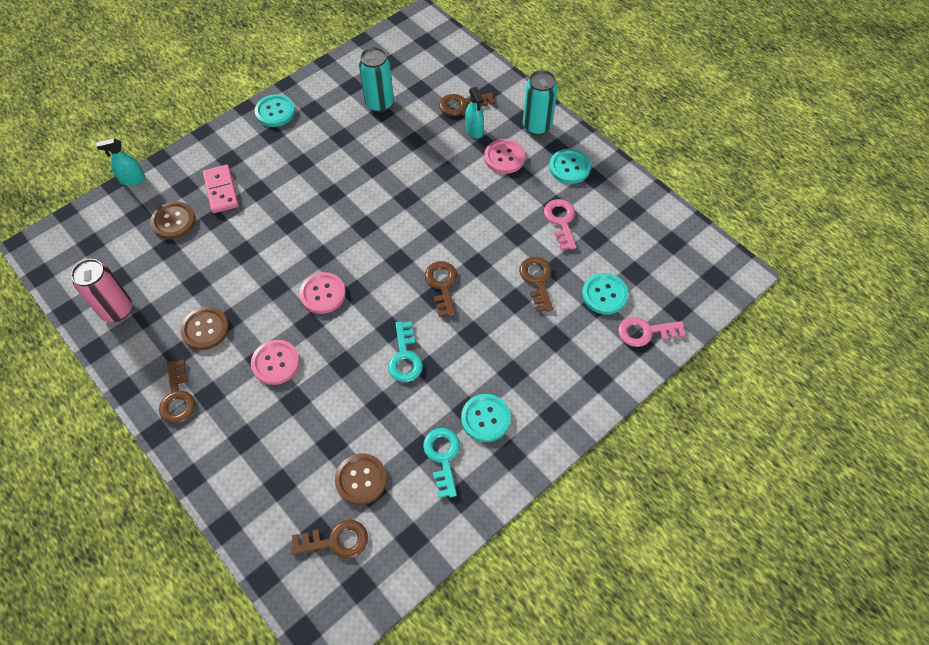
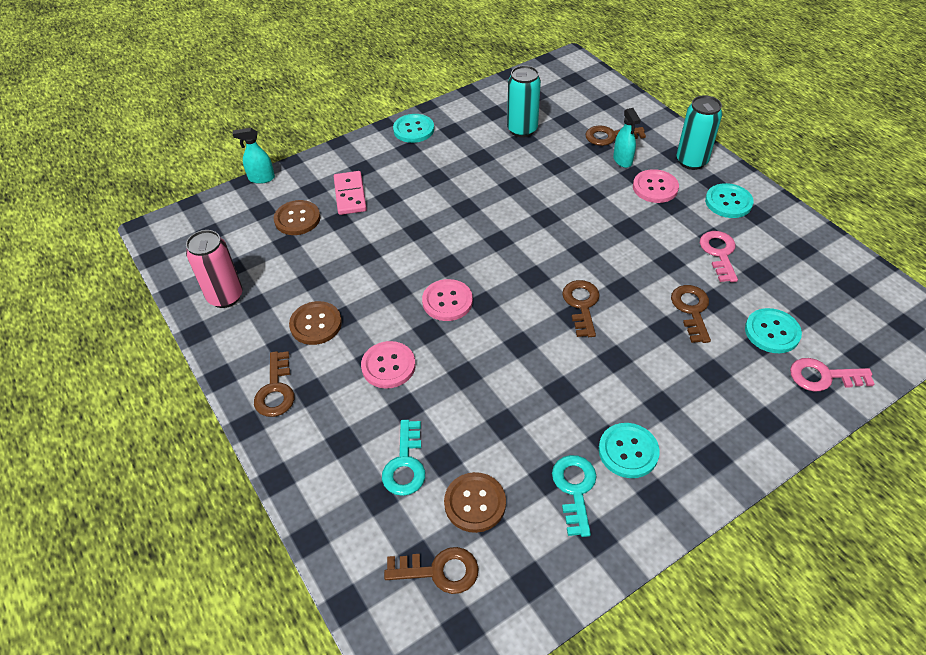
camera: 10 degrees right, 10 degrees down
turquoise key [388,321,423,382] -> turquoise key moved to [382,420,425,496]

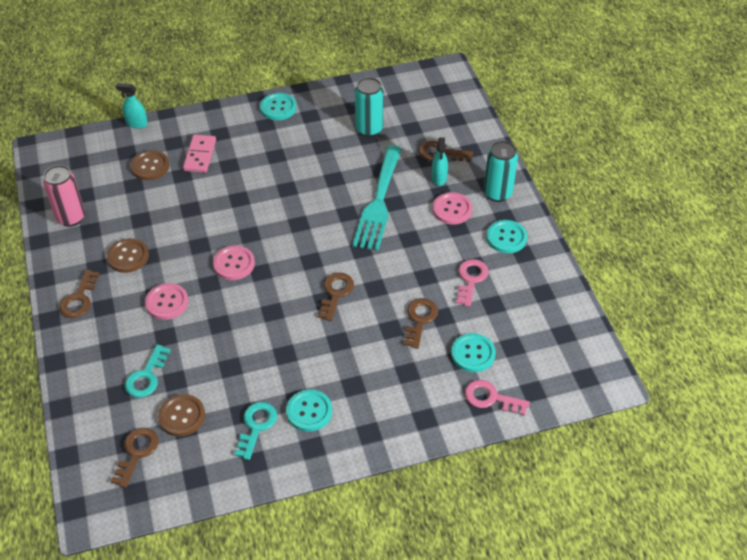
camera: 15 degrees right, 0 degrees up
brown key [384,547,479,594] -> brown key turned 90 degrees counterclockwise [111,428,159,488]
none -> turquoise fork [353,145,402,251]

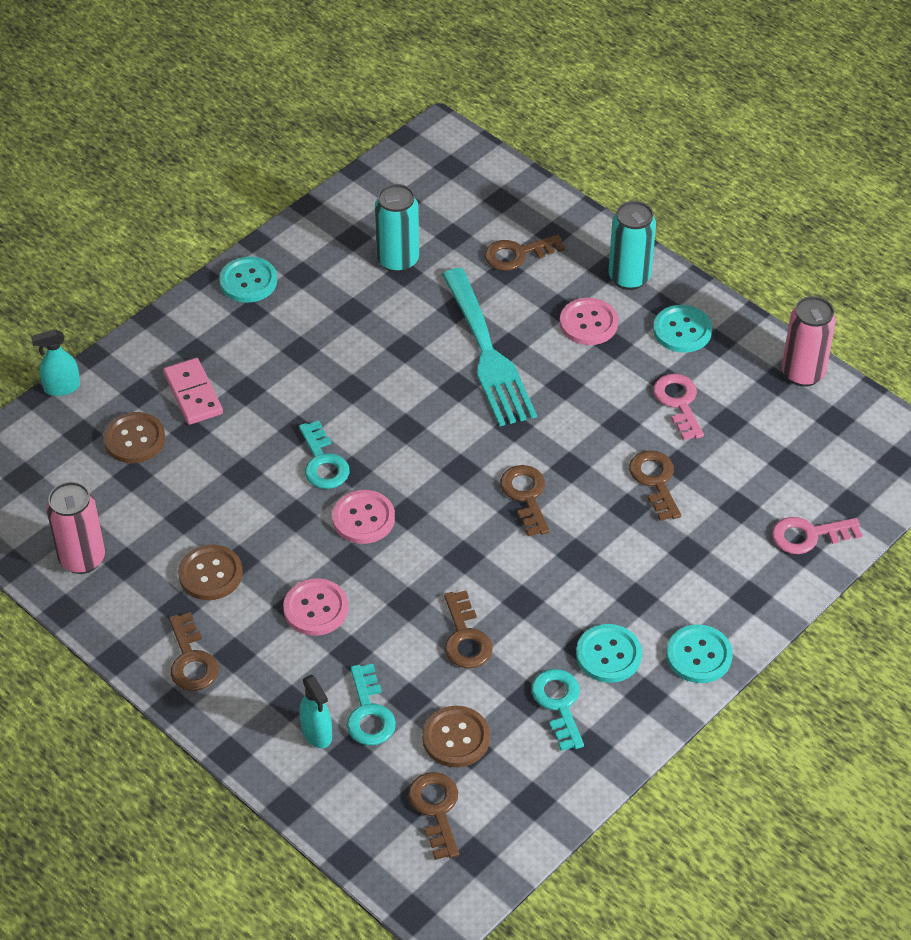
camera: 30 degrees left, 0 degrees up
turquoise spray bottle [432,137,448,186] -> turquoise spray bottle moved to [299,675,332,748]
turquoise button [451,333,496,372] -> turquoise button moved to [666,624,733,683]
none -> turquoise key [299,421,350,489]
none -> brown key [444,591,493,668]
none -> pink can [782,296,836,387]

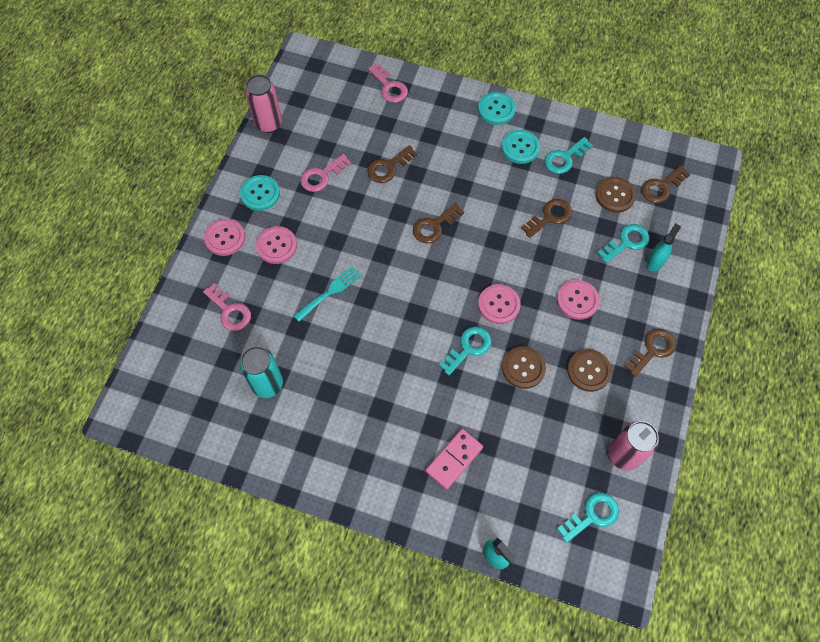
camera: 115 degrees left, 15 degrees up
brown button [103,412,165,463] -> brown button moved to [502,346,546,389]
turquoise button [219,256,277,303] -> none
turquoise fork [442,268,537,427] -> turquoise fork [294,266,361,322], size x0.54
brown key [485,235,565,271] -> pink key [203,283,251,331]
turquoise can [609,201,656,290] -> pink button [204,218,245,256]
none -> turquoise key [557,493,619,543]

